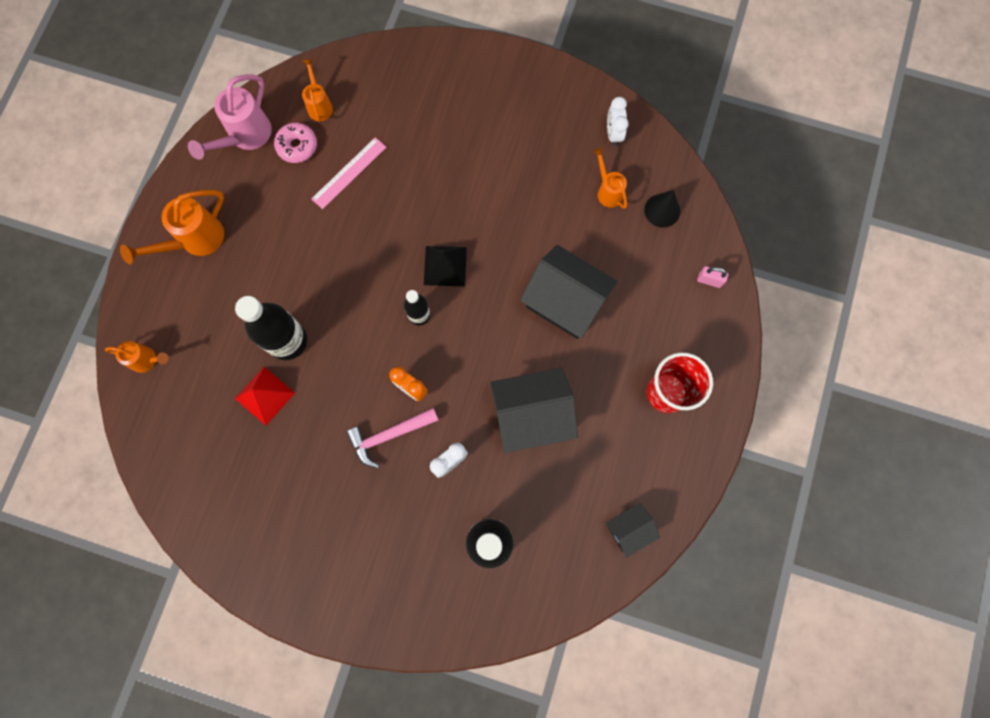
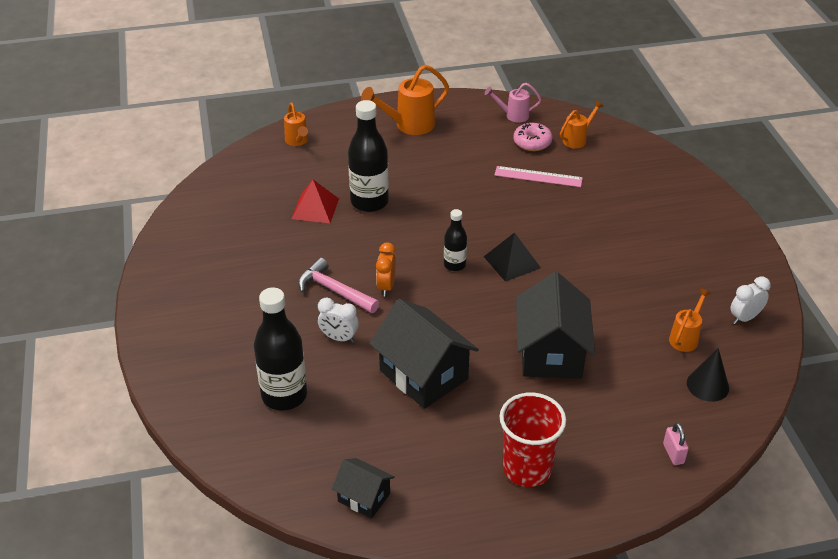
camera: 60 degrees right, 35 degrees down
orange watering can [120,190,224,264] -> orange watering can turned 45 degrees counterclockwise [361,65,449,135]
pink watering can [188,74,272,160] -> pink watering can [485,83,541,122], size x0.60

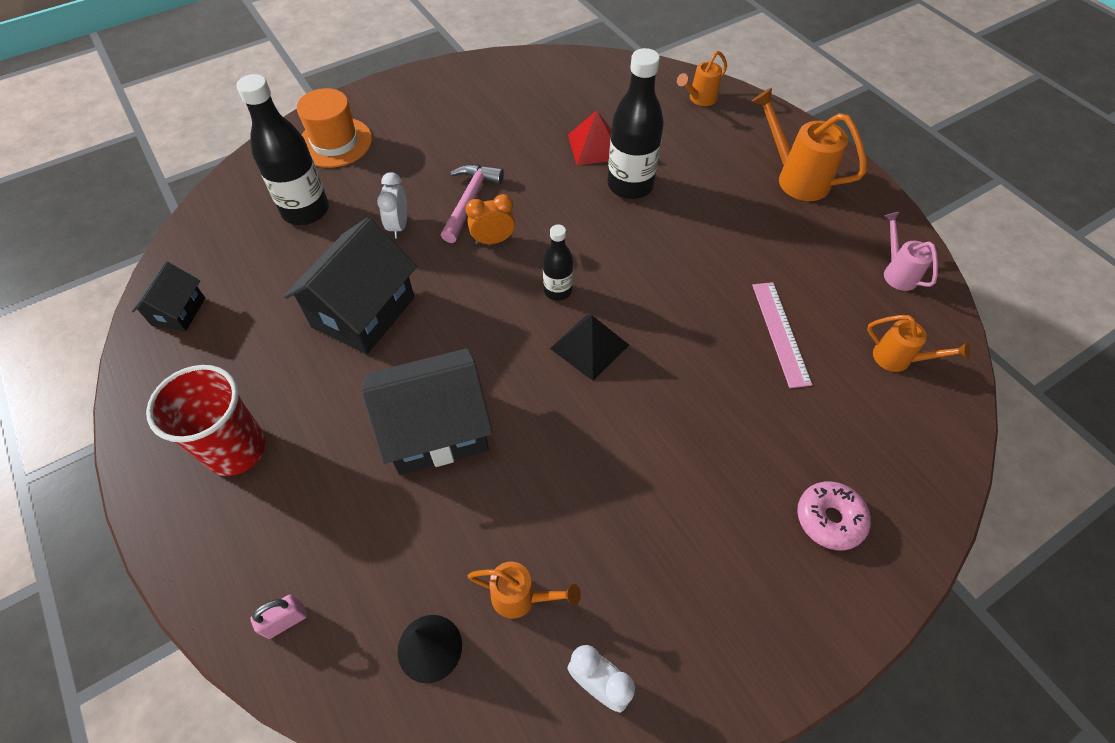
camera: 70 degrees right, 15 degrees up
pink donut [513,123,553,151] -> pink donut moved to [797,482,871,551]
none -> orange hat [297,88,372,168]

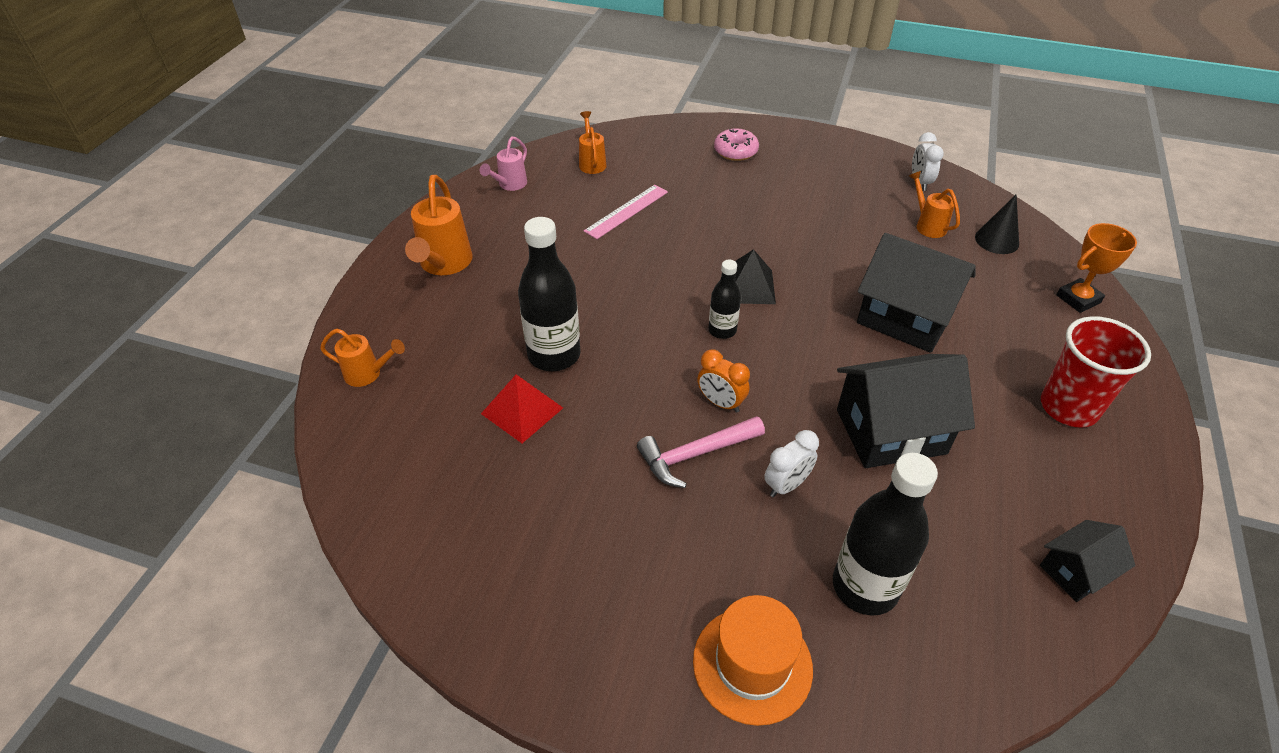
camera: 130 degrees left, 10 degrees down
pink padlock [250,595,307,639] -> orange trophy [1056,223,1137,313]

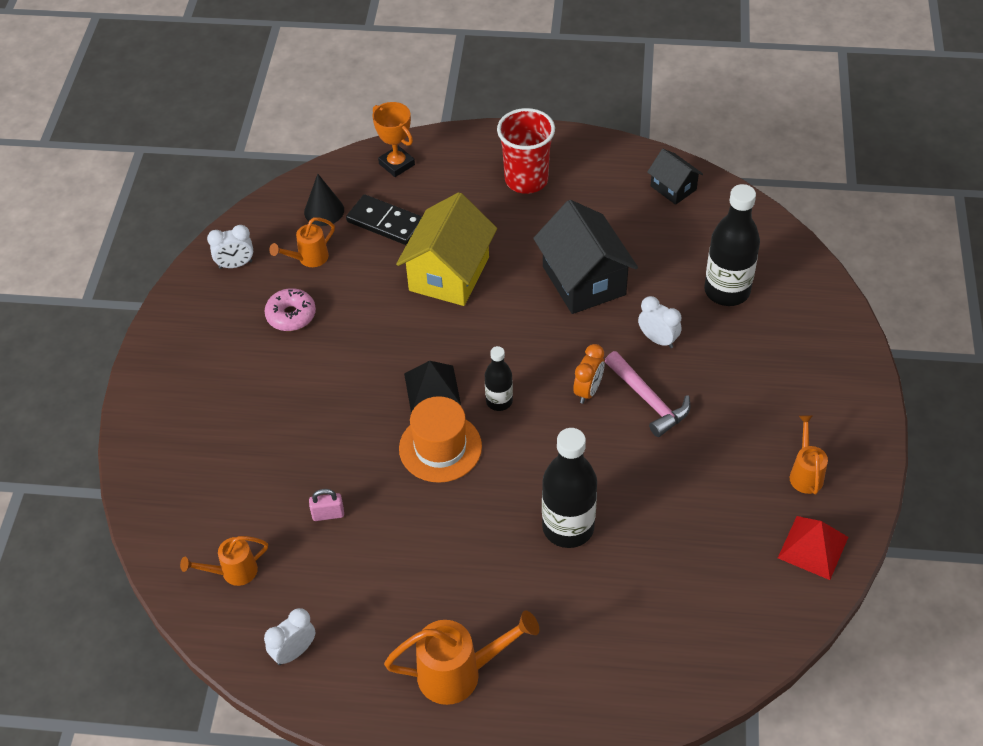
camera: 100 degrees left, 5 degrees up
orange watering can [320,329,405,387] -> orange watering can moved to [790,415,828,494]
pink watering can [480,136,527,191] -> white clock [264,608,315,665]
red pyramid [481,374,563,443] -> red pyramid moved to [778,516,848,580]
pink ruler [584,185,668,239] -> pink padlock [309,489,344,521]
orange hat [693,595,813,726] -> orange hat moved to [399,396,482,483]
pink donut [714,129,759,161] -> pink donut moved to [264,288,316,331]
black house [857,233,976,353] -> yellow house [396,192,497,306]
none -> black domino [346,194,422,245]

